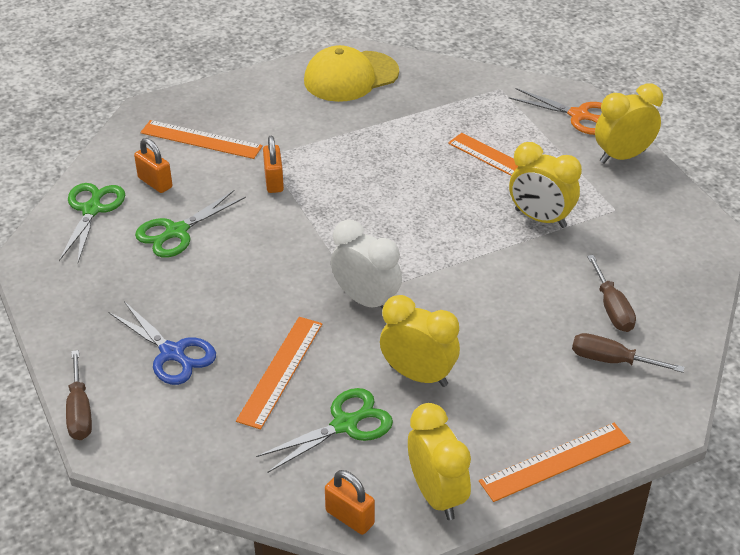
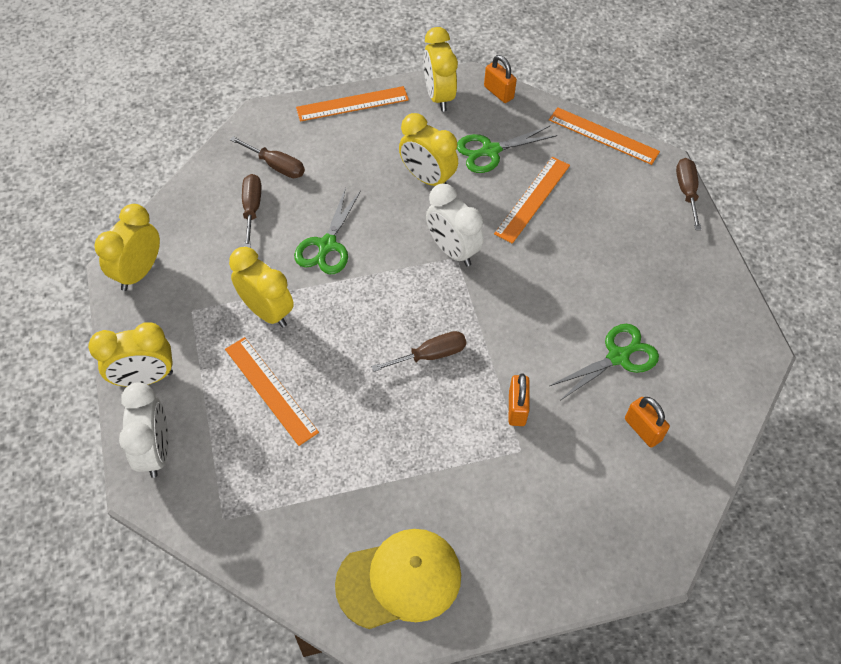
camera: 170 degrees left, 15 degrees up
green scissors [59,183,125,262] -> green scissors moved to [294,187,361,275]
blue scissors [108,301,216,385] -> none
orange ruler [140,120,263,159] -> orange ruler moved to [549,107,660,165]
orange scissors [509,88,602,135] -> white clock [119,382,168,478]
none -> yellow clock [94,204,160,291]
none -> brown screwdriver [371,331,466,372]

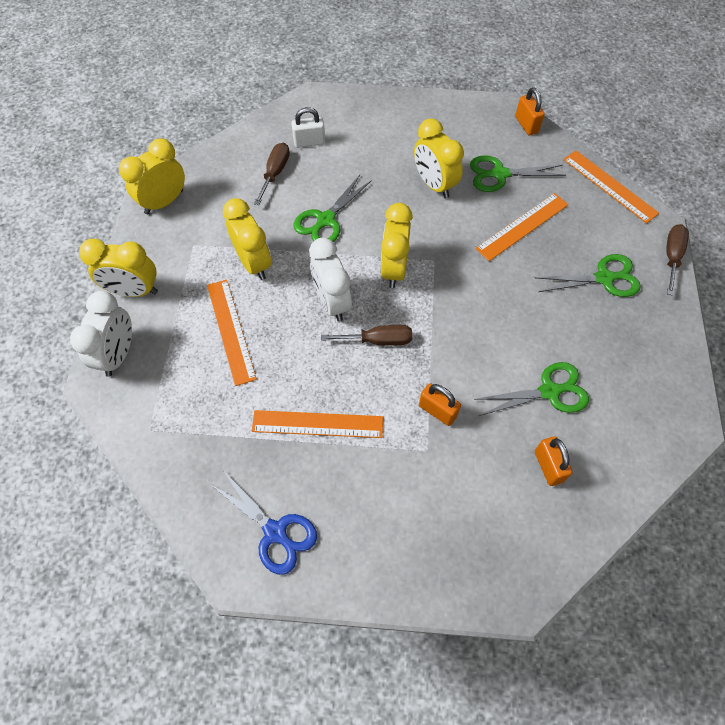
camera: 20 degrees right, 5 degrees up
brown screwdriver [230,136,305,178] -> white padlock [291,107,325,148]
orange ruler [296,86,409,122] -> orange ruler moved to [252,410,383,438]
yellow cap [335,529,461,629] -> blue scissors [210,470,317,575]
yellow clock [423,27,458,112] -> yellow clock moved to [380,203,413,288]
white clock [426,184,484,267] -> white clock moved to [309,238,352,322]
orange padlock [508,373,529,426] -> orange padlock turned 75 degrees counterclockwise [419,383,461,426]
none -> green scissors [535,254,641,297]

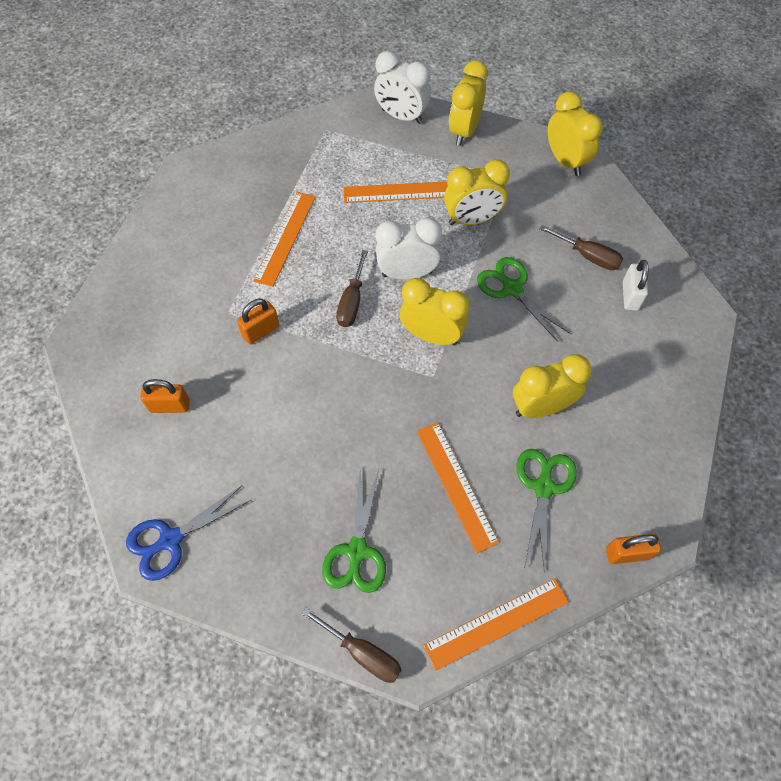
camera: 105 degrees right, 0 degrees up
blue scissors [210,470,317,575] -> blue scissors moved to [126,485,251,581]
green scissors [474,362,589,416] -> none

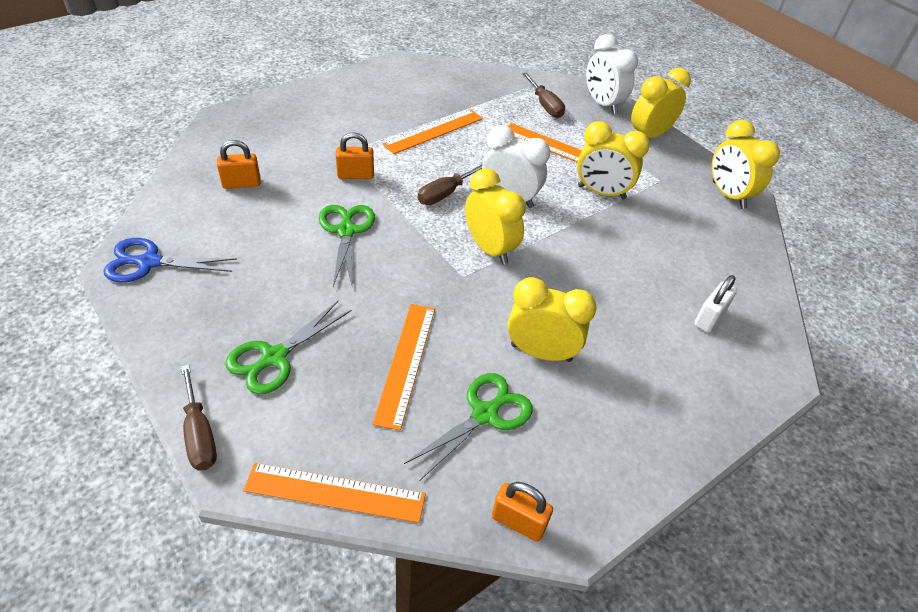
camera: 30 degrees right, 15 degrees down
orange padlock [140,379,190,413] -> orange padlock turned 45 degrees counterclockwise [217,140,261,189]
green scissors [477,257,571,342] -> green scissors moved to [319,205,375,289]
brown screwdriver [539,225,623,270] -> brown screwdriver moved to [522,72,565,118]
yellow clock [548,91,603,176] -> yellow clock turned 150 degrees clockwise [712,120,780,209]

